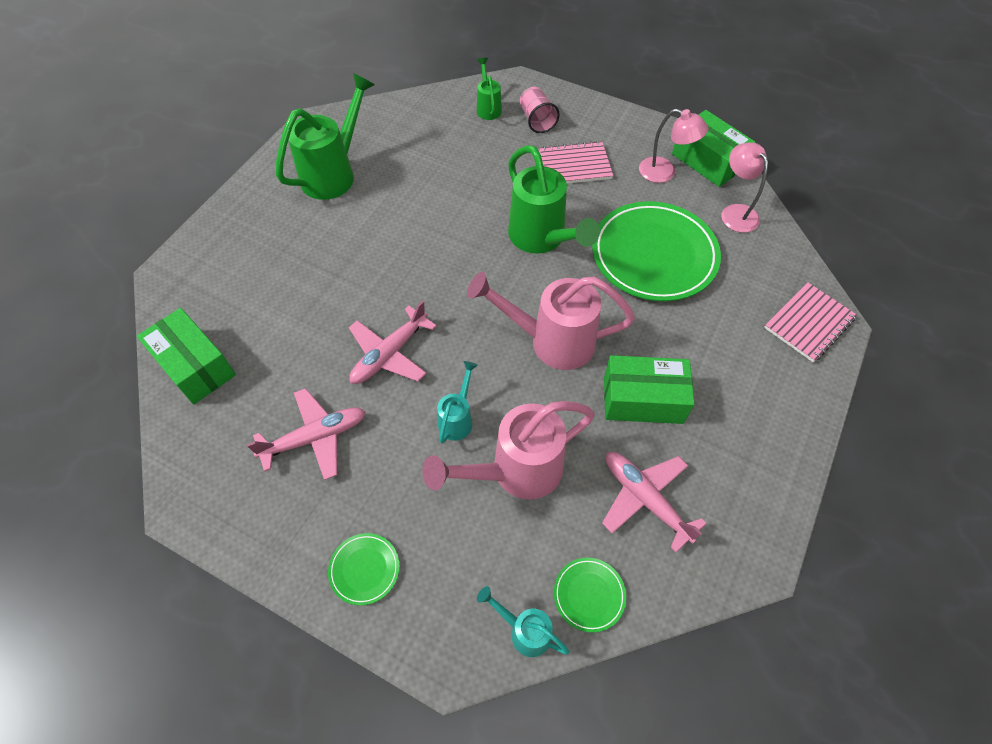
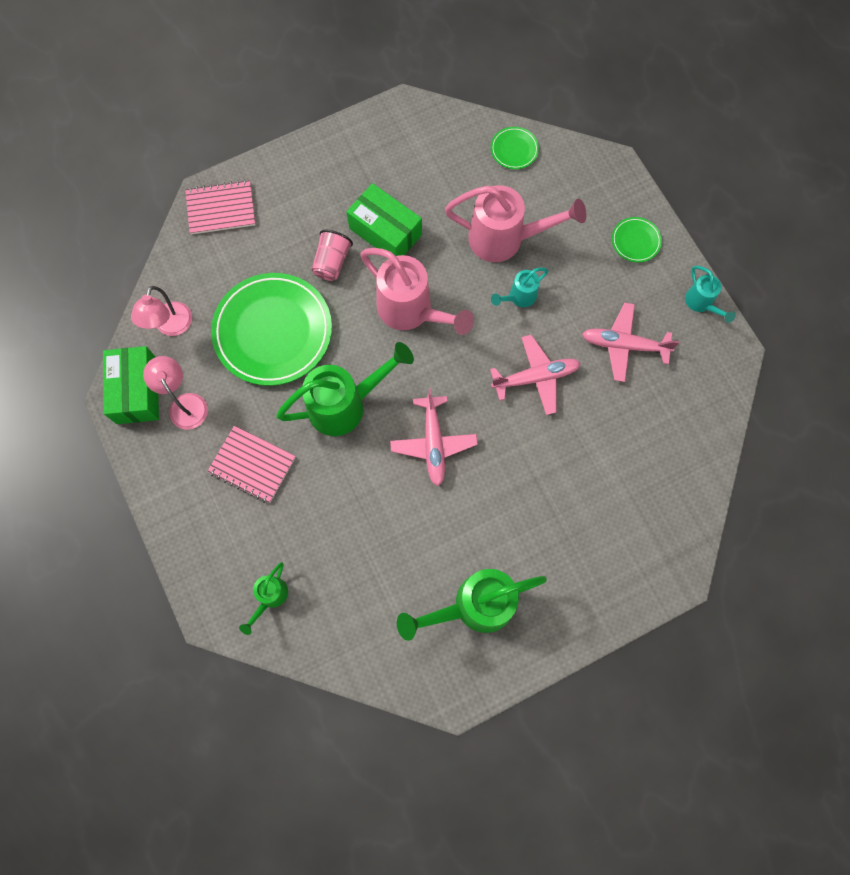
camera: 145 degrees left, 15 degrees up
green box [137,308,236,405] -> none
turquoise watering can [477,586,570,657] -> turquoise watering can moved to [685,266,736,323]
green watering can [508,145,600,254] -> green watering can turned 60 degrees clockwise [276,342,414,436]
pink cup [520,87,560,133] -> pink cup moved to [311,230,353,281]
pink plane [602,452,707,553] -> pink plane moved to [390,388,478,486]

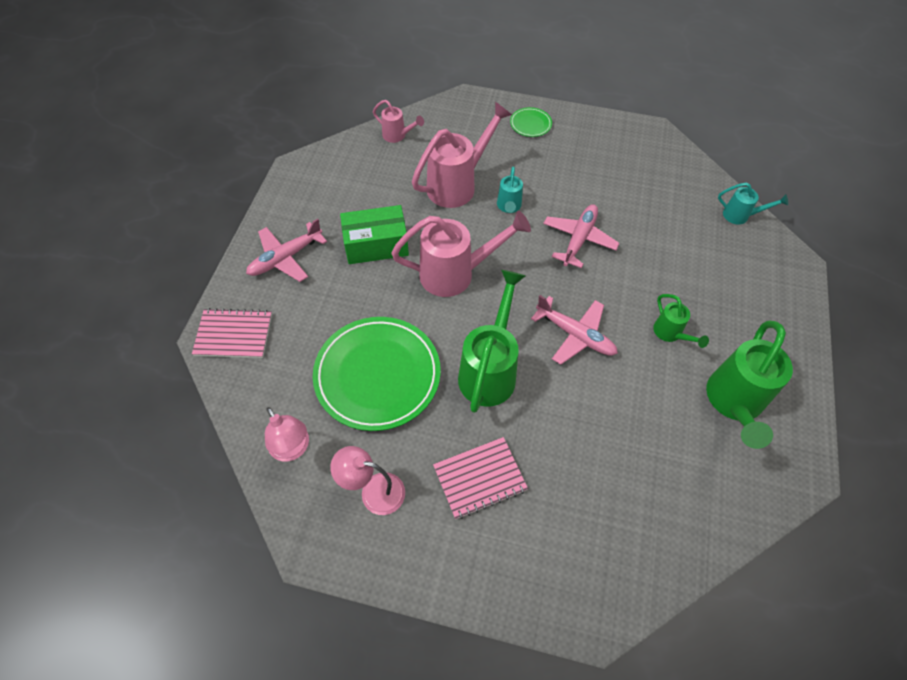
camera: 50 degrees left, 15 degrees down
green box [103,346,159,424] -> none
pink notebook [185,180,255,235] -> pink notebook turned 60 degrees clockwise [192,308,272,358]
green watering can [239,562,288,635] -> green watering can moved to [653,294,709,348]
pink cup [311,230,353,281] -> none
green plate [491,127,539,169] -> pink watering can [373,100,424,143]
pink plane [582,303,679,382] -> pink plane moved to [246,219,327,282]
turquoise watering can [685,266,736,323] -> turquoise watering can moved to [718,183,788,225]

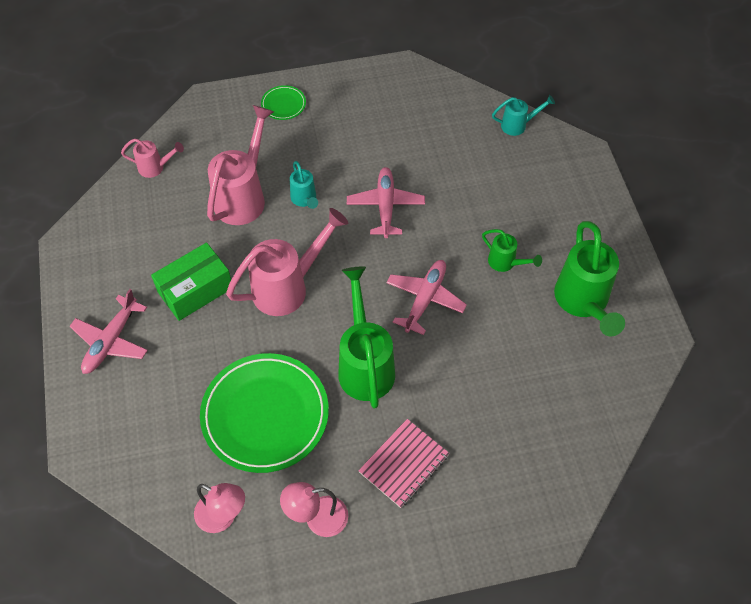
camera: 25 degrees left, 0 degrees up
pink notebook [192,308,272,358] -> none
pink plane [531,295,618,365] -> pink plane turned 75 degrees counterclockwise [386,260,467,335]

